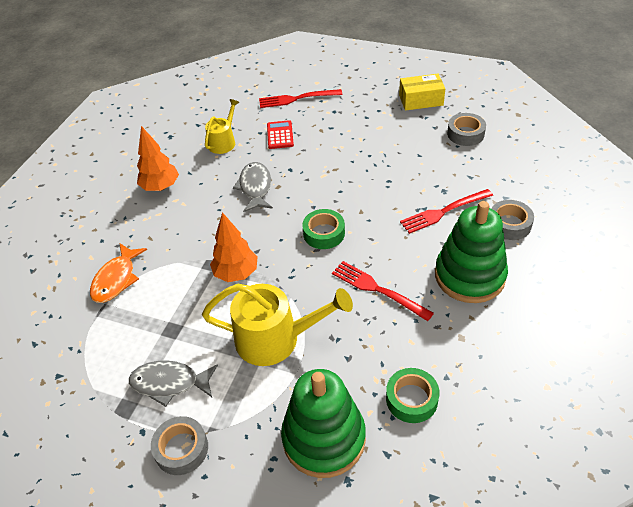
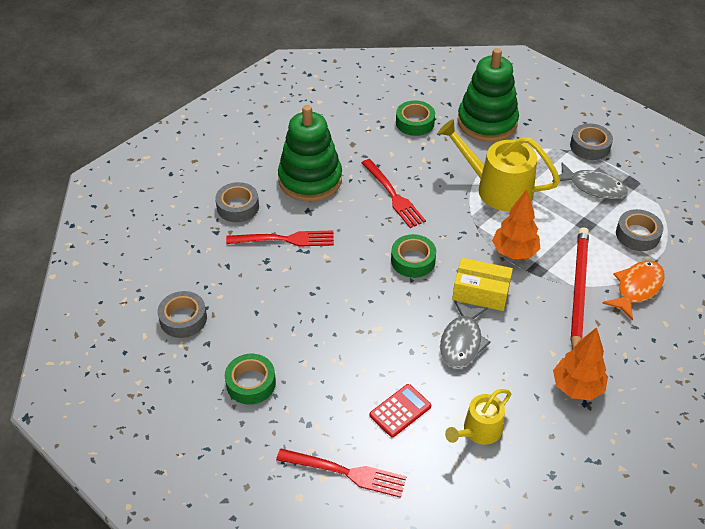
camera: 160 degrees left, 0 degrees up
red calculator [267,120,294,149] -> red calculator turned 150 degrees counterclockwise [369,384,431,437]
yellow box [399,74,445,111] -> yellow box moved to [452,258,513,311]
none -> green tape [225,354,276,404]
none -> red pencil [571,227,589,349]
none -> grey tape [616,209,664,251]

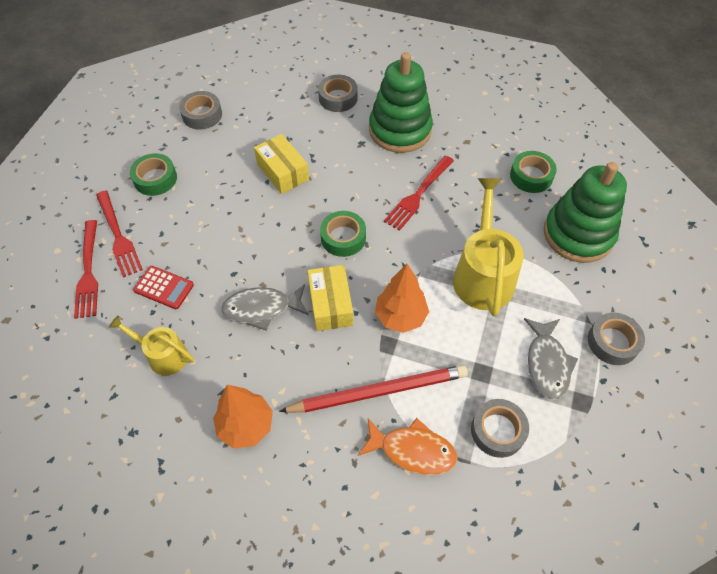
camera: 65 degrees right, 10 degrees up
red fork [226,230,334,246] -> red fork moved to [96,191,143,278]
none -> yellow box [254,134,309,194]

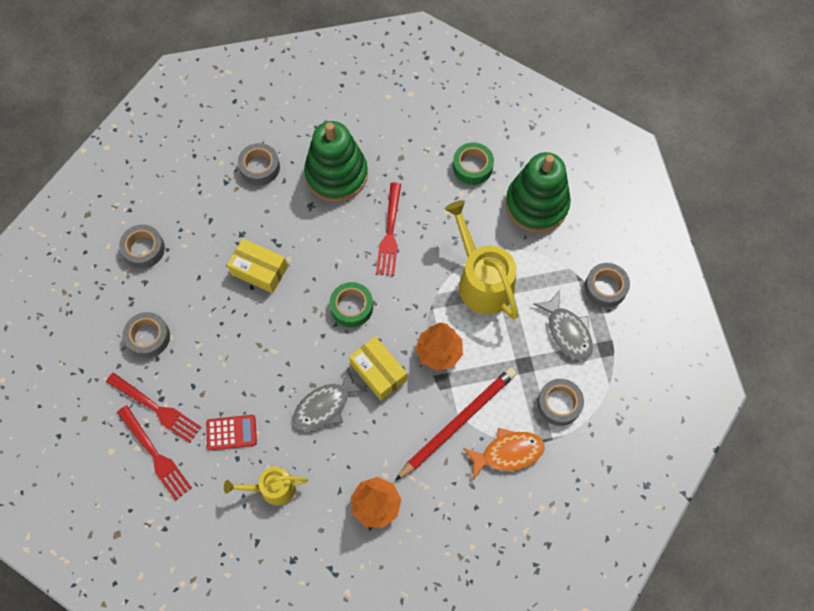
camera: 30 degrees left, 10 degrees up
green tape [130,153,177,196] -> grey tape [123,312,170,358]

